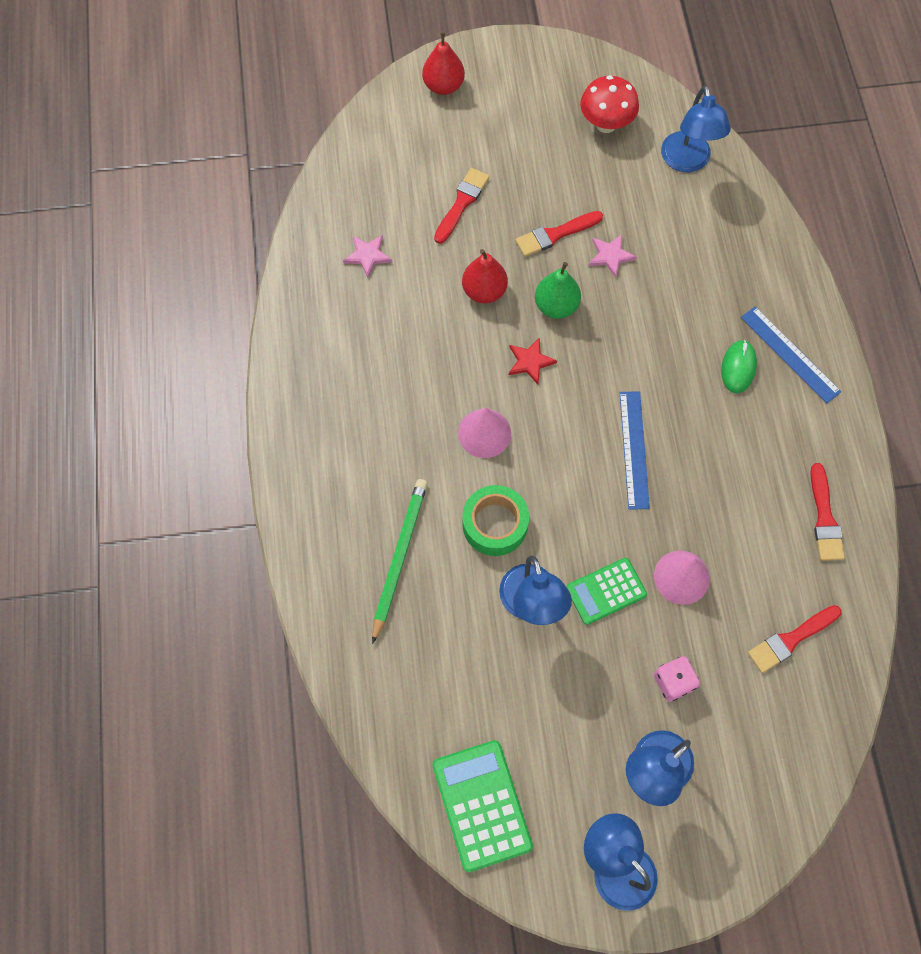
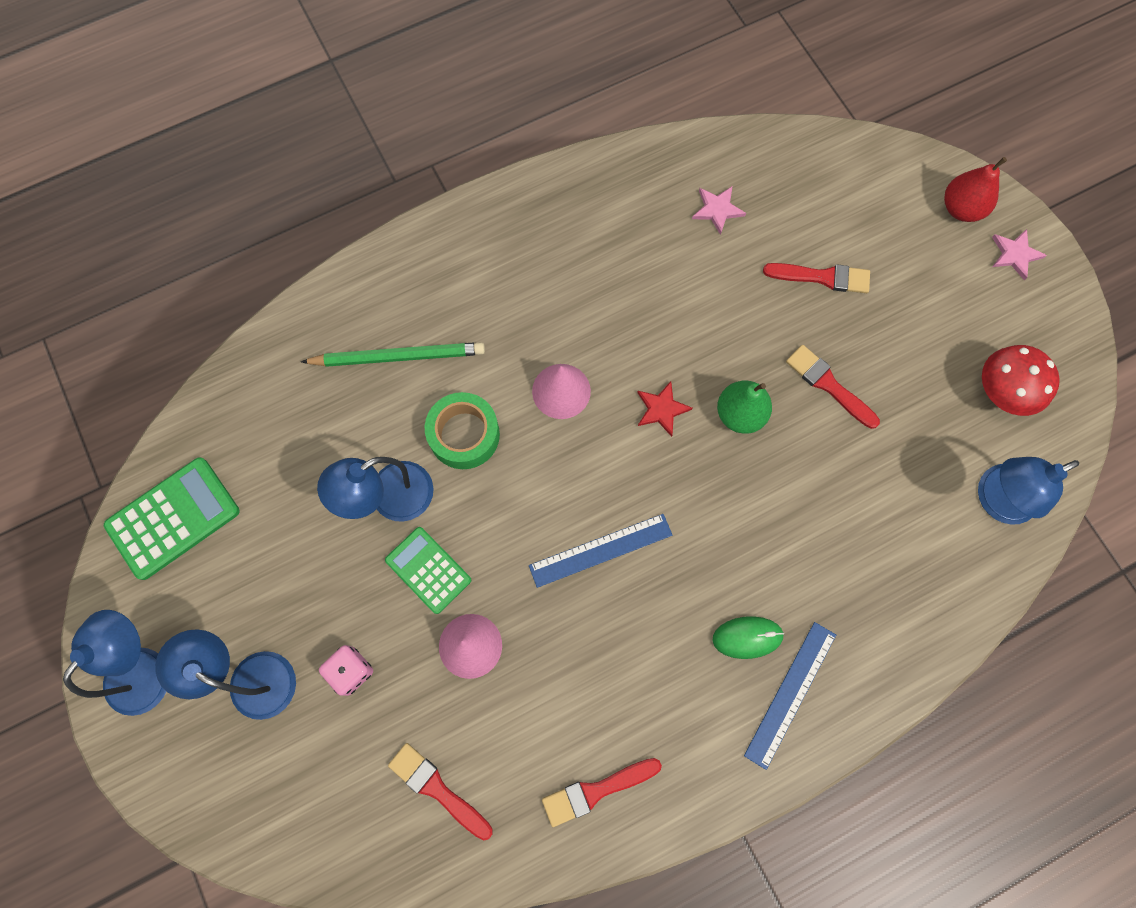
camera: 70 degrees right, 5 degrees up
red pear [462,249,508,303] -> none
pink star [589,234,637,278] -> pink star moved to [992,229,1047,280]

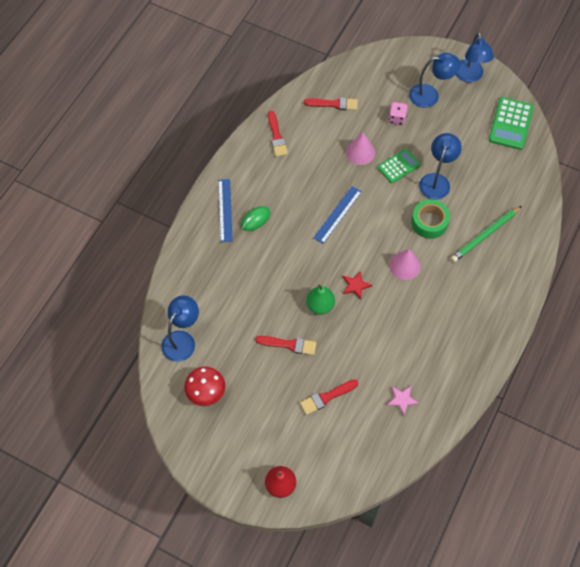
camera: 145 degrees right, 10 degrees down
green calculator [385,527,471,614] -> green calculator turned 45 degrees counterclockwise [378,149,420,184]
red brush [542,758,662,827] -> red brush turned 135 degrees clockwise [268,111,288,157]
pink star [992,229,1047,280] -> none

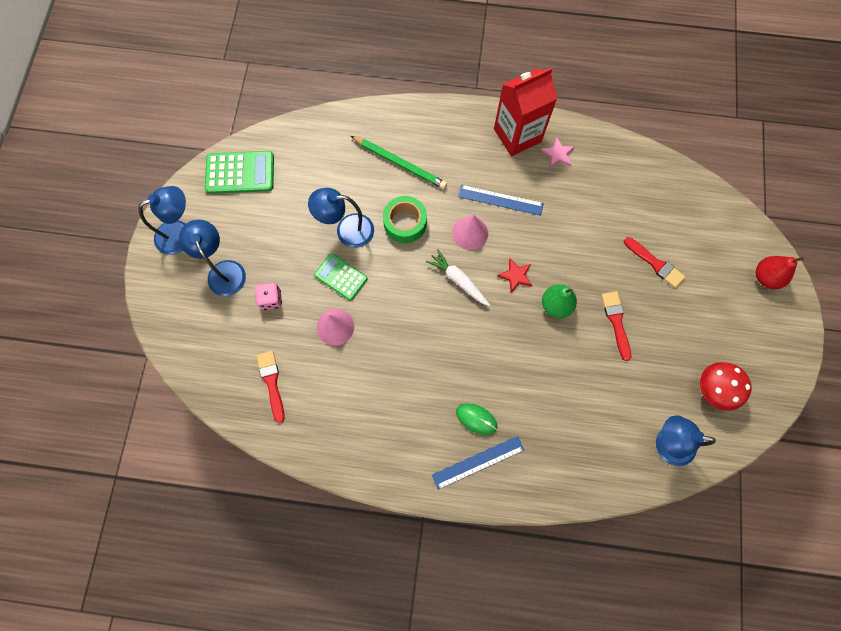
camera: 110 degrees left, 10 degrees up
red brush [268,111,288,157] -> none
blue ruler [313,186,362,244] -> blue ruler moved to [458,185,544,216]
pink star [387,386,419,416] -> pink star moved to [541,137,575,168]
none -> white carrot [426,249,490,306]
none -> red carton [494,67,557,156]

